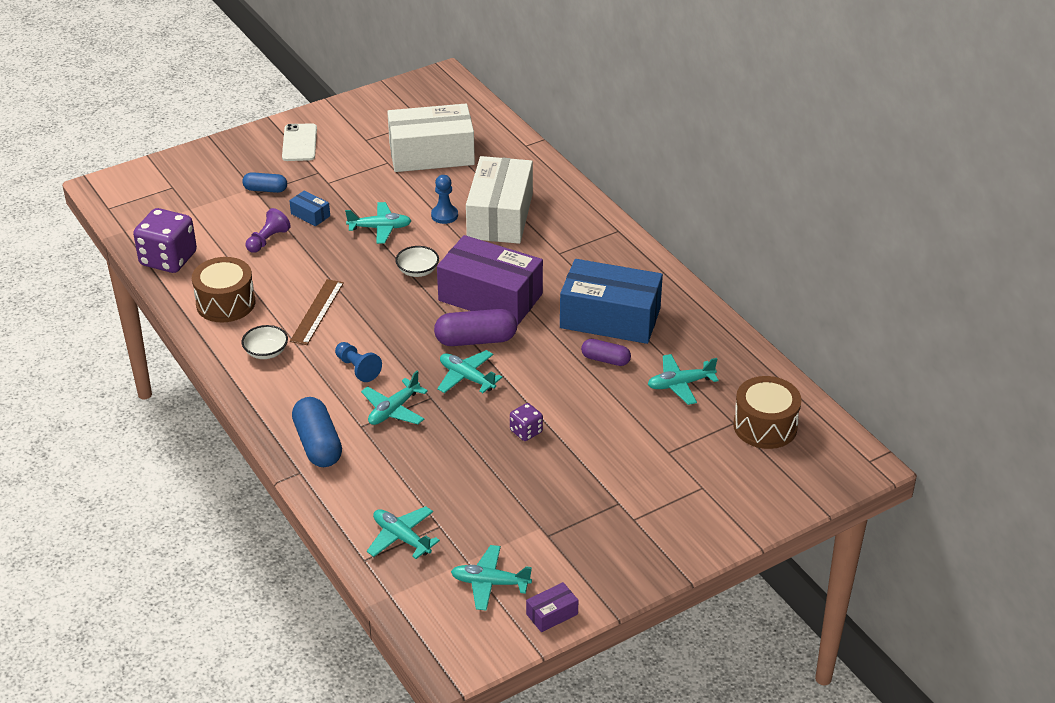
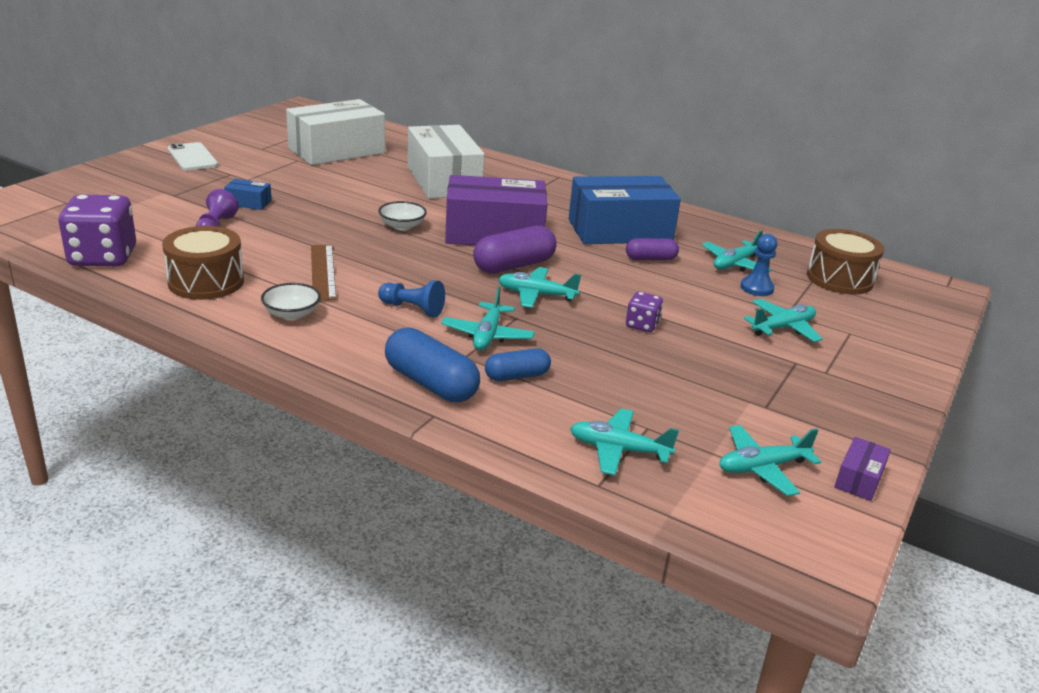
camera: 30 degrees left, 10 degrees down
blue capsule [242,172,287,193] -> blue capsule moved to [485,348,551,381]
turquoise plane [345,202,411,244] -> turquoise plane moved to [744,299,823,342]
blue pawn [431,175,458,224] -> blue pawn moved to [740,234,777,296]

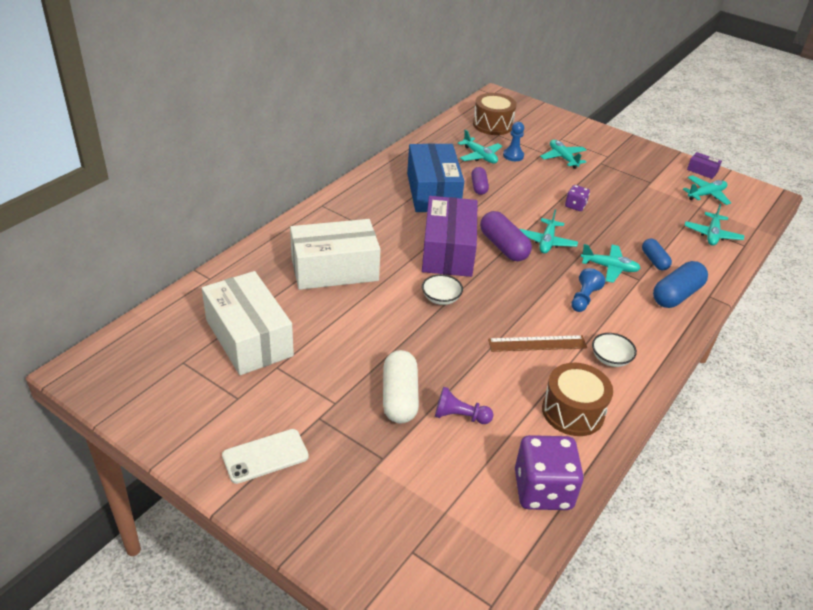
camera: 85 degrees left, 10 degrees up
blue box [224,179,272,210] -> white capsule [383,350,419,424]
turquoise plane [719,425,821,496] -> turquoise plane turned 105 degrees counterclockwise [683,175,731,205]

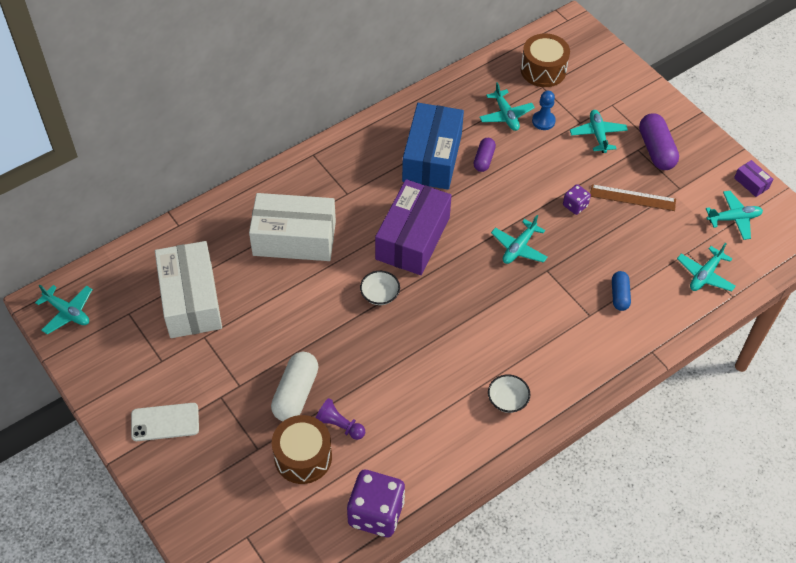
camera: 20 degrees right, 15 degrees up
purple capsule [480,211,532,261] -> purple capsule moved to [639,113,679,170]
brown ruler [488,335,587,352] -> brown ruler moved to [590,184,676,211]
brown drum [542,363,613,436] -> brown drum moved to [272,415,332,484]
blue pawn [571,268,605,312] -> none
turquoise plane [581,244,641,283] -> turquoise plane moved to [35,285,93,335]
blue capsule [653,261,708,308] -> none

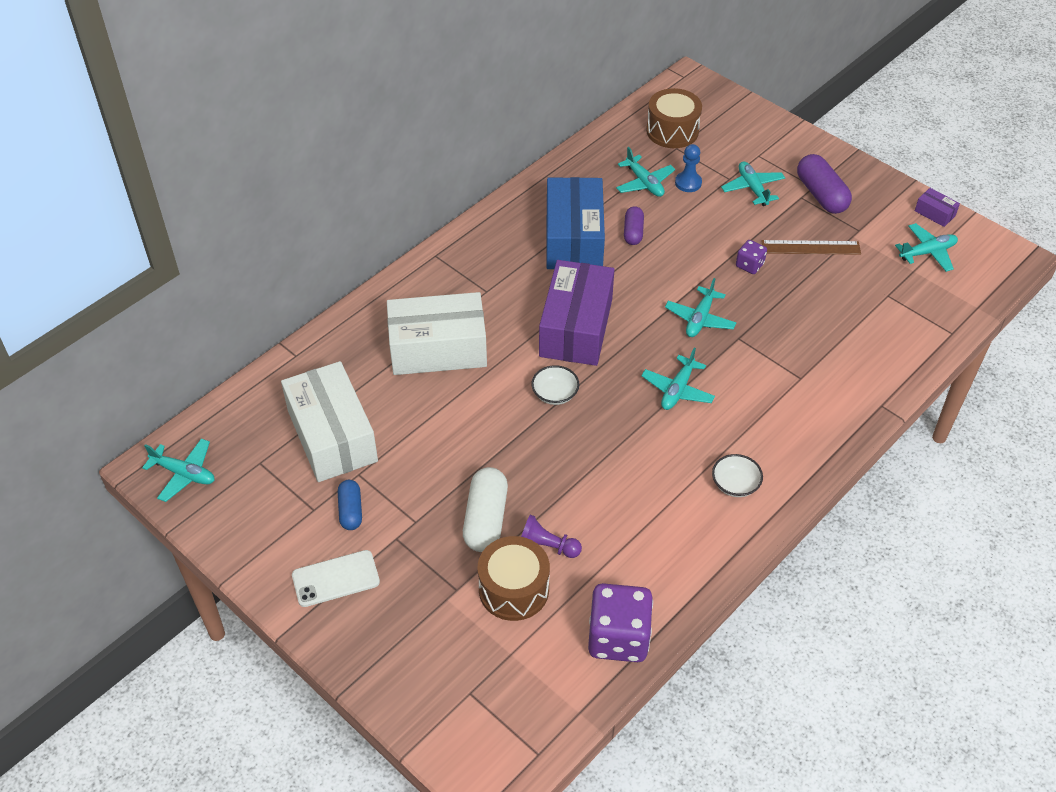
camera: 10 degrees left, 5 degrees down
blue capsule [612,271,631,311] -> blue capsule moved to [338,480,362,530]
turquoise plane [677,243,736,292] -> turquoise plane moved to [641,347,715,410]

